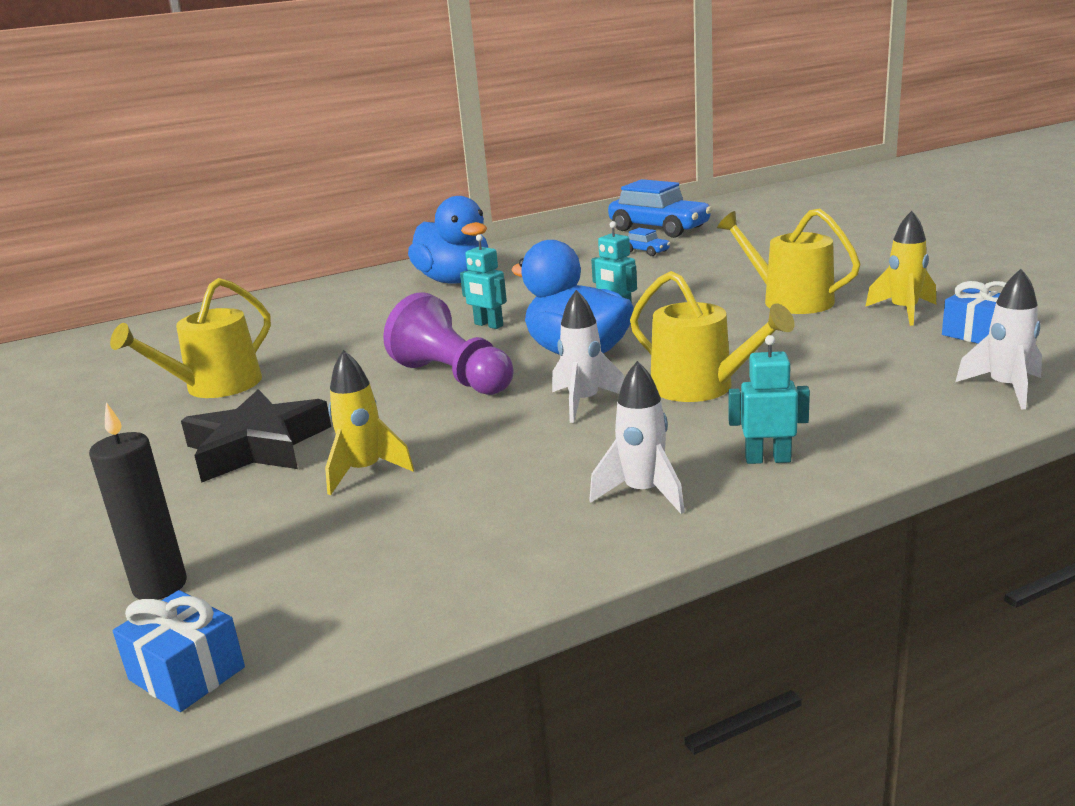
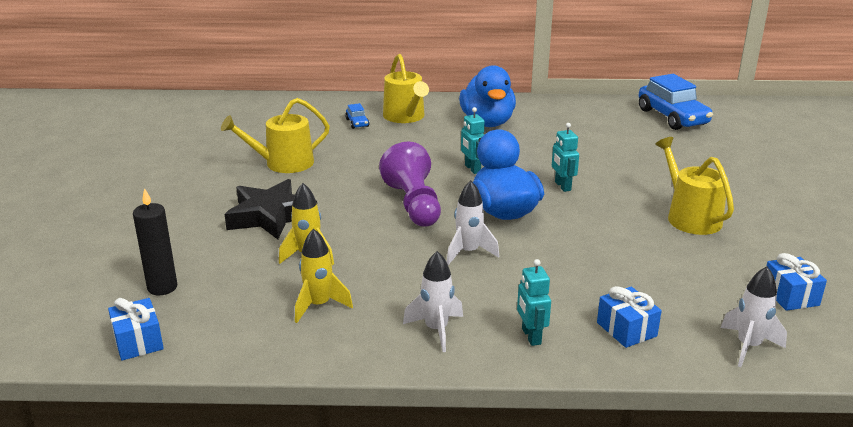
camera: 25 degrees right, 5 degrees up
blue car [628,228,671,256] -> blue car moved to [345,103,369,129]
yellow watering can [630,271,795,402] -> yellow watering can moved to [383,54,429,123]
turquoise robot [728,335,810,464] -> turquoise robot turned 135 degrees counterclockwise [517,259,551,346]
yellow rocket [865,211,936,326] -> yellow rocket moved to [295,228,353,323]
none -> blue gift [597,286,662,348]

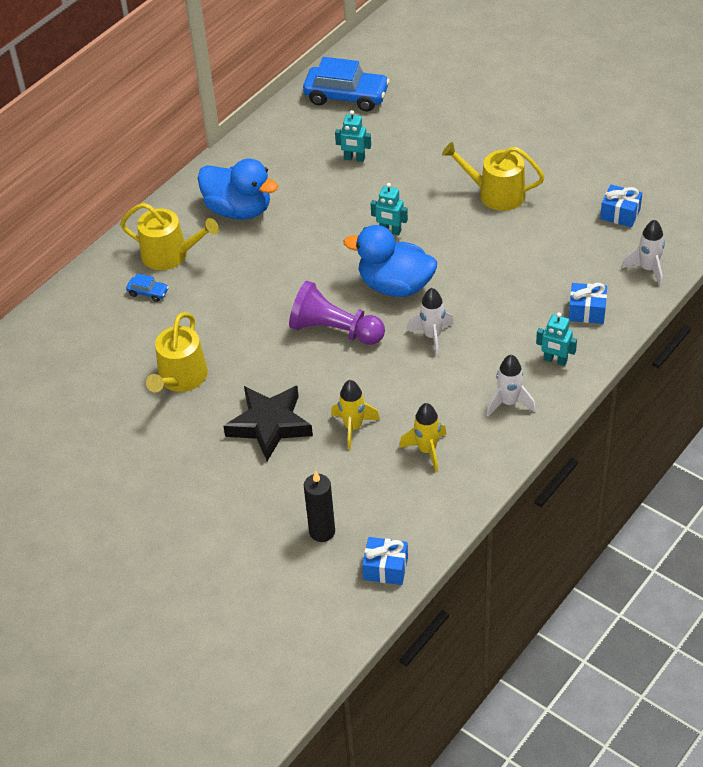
camera: 50 degrees left, 20 degrees up
turquoise robot [461,107,485,174] -> turquoise robot moved to [335,110,371,162]

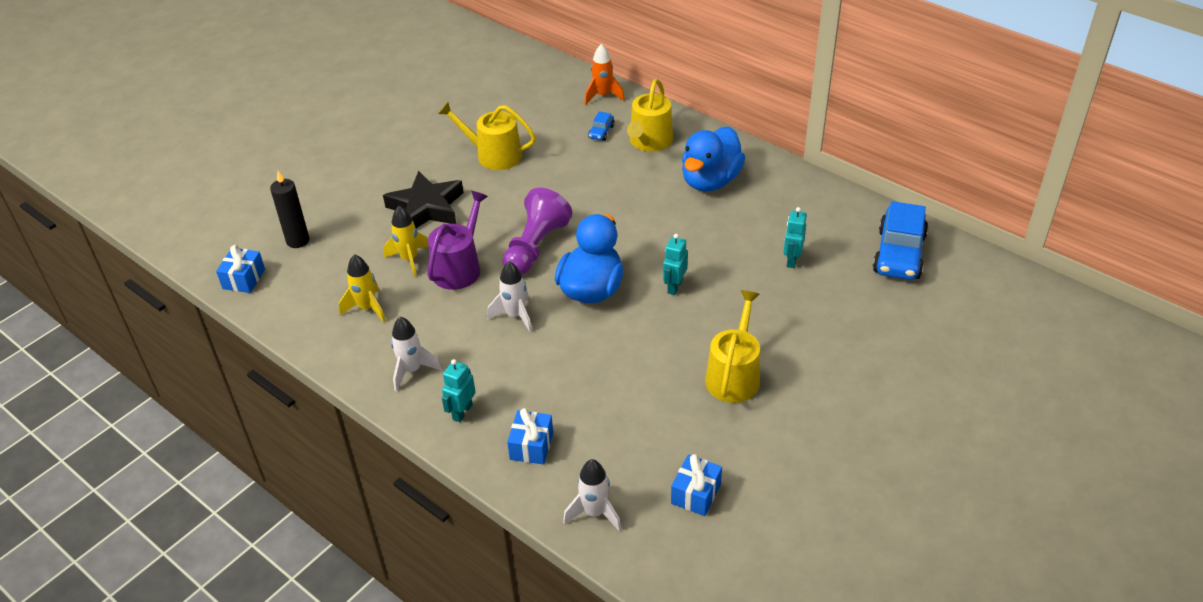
camera: 90 degrees right, 5 degrees down
none -> purple watering can [427,191,488,290]
none -> orange rocket [584,44,625,105]

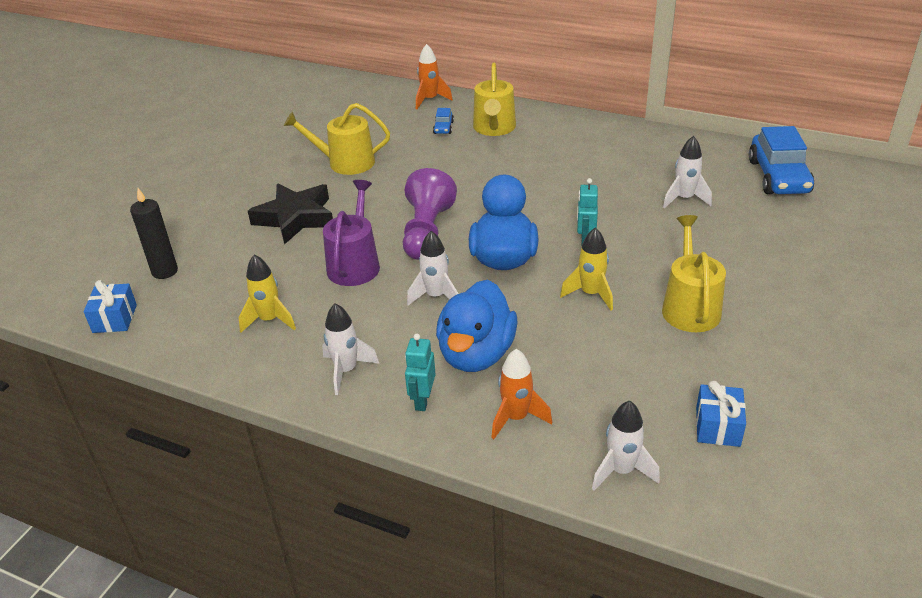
camera: 15 degrees left, 5 degrees down
yellow rocket [383,206,429,277] -> yellow rocket moved to [560,227,613,310]
blue gift [507,408,553,465] -> orange rocket [491,349,552,439]
blue duck [682,127,745,192] -> blue duck moved to [436,279,517,372]
turquoise robot [783,207,807,268] -> white rocket [663,136,712,209]

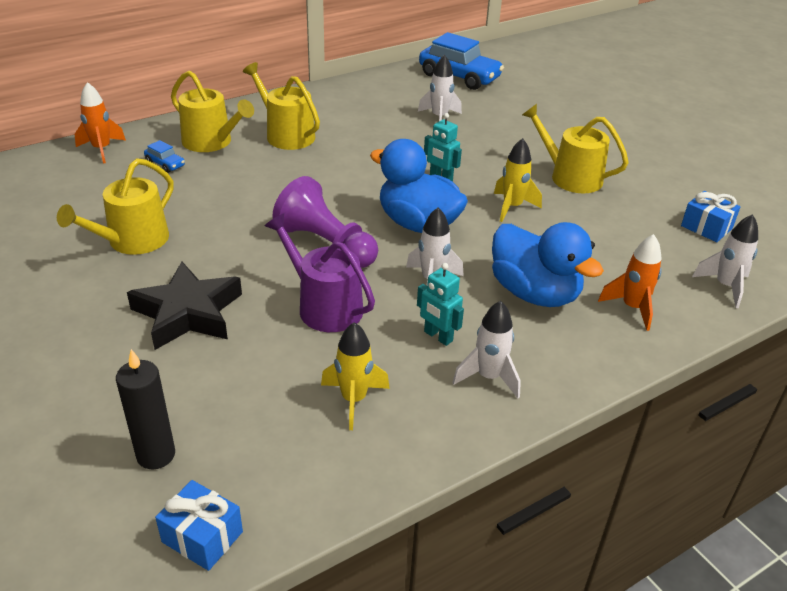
camera: 60 degrees left, 0 degrees up
turquoise robot [405,334,436,411] -> turquoise robot moved to [417,263,464,346]
none -> yellow watering can [243,62,320,150]

